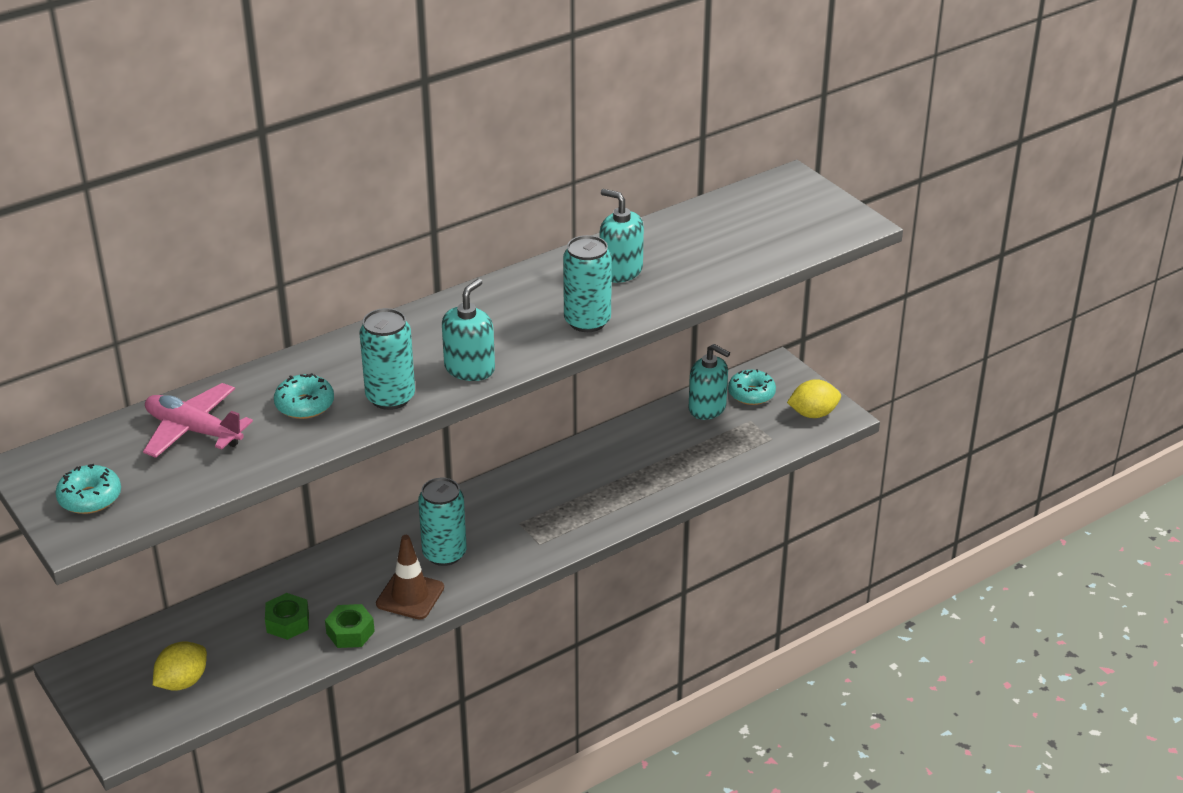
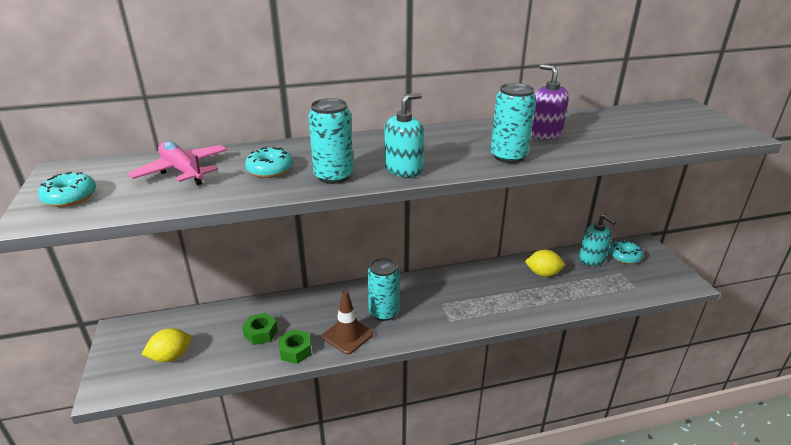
camera: 20 degrees right, 5 degrees down
turquoise soap dispenser [600,189,644,283] -> purple soap dispenser [531,64,569,139]
yellow lemon [787,379,841,418] -> yellow lemon moved to [525,249,565,277]

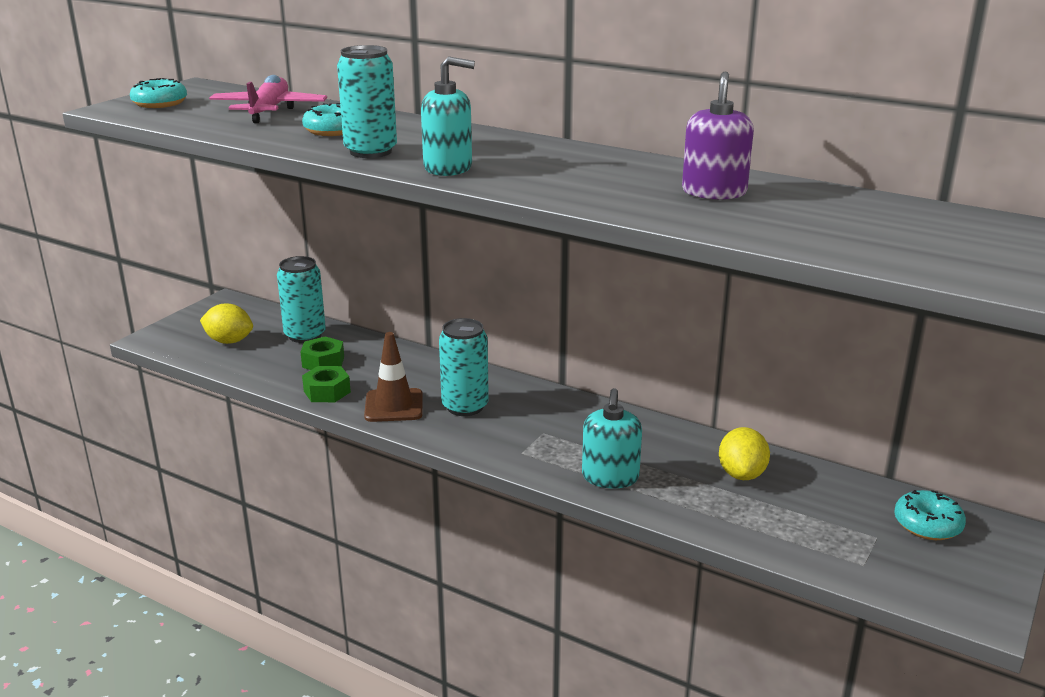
camera: 45 degrees right, 5 degrees down
turquoise can [491,83,536,163] -> turquoise can moved to [277,256,326,343]
yellow lemon [525,249,565,277] -> yellow lemon turned 45 degrees clockwise [719,427,770,480]
turquoise soap dispenser [579,214,616,266] -> turquoise soap dispenser moved to [582,388,642,489]

